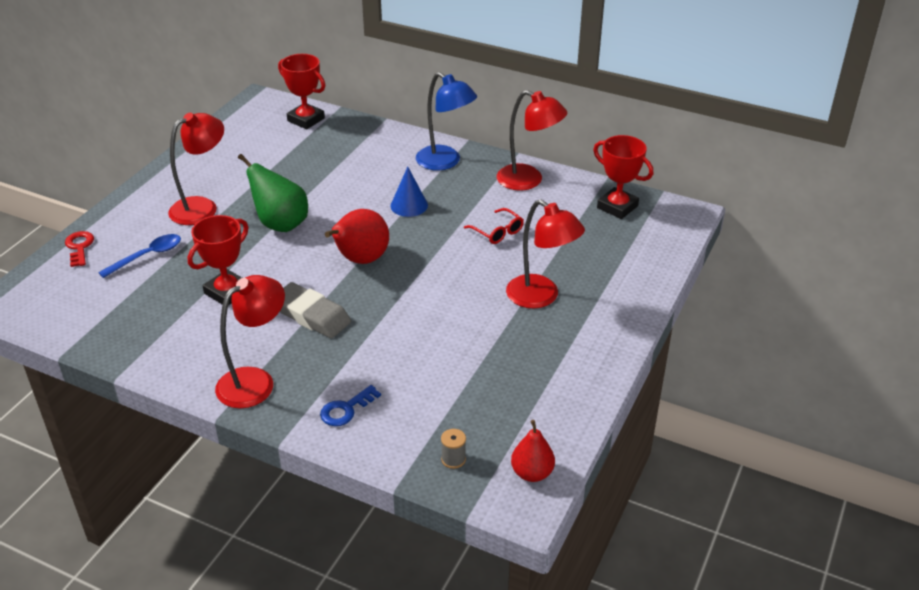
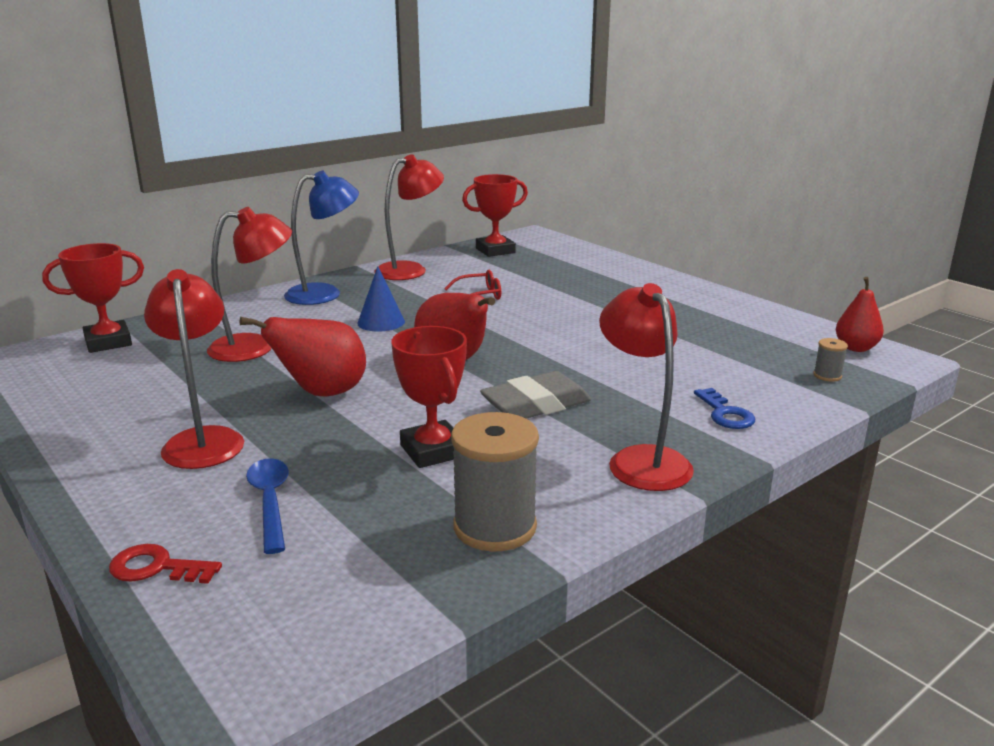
camera: 65 degrees left, 15 degrees down
green pear [238,154,308,232] -> red pear [240,317,366,397]
red lamp [506,199,585,308] -> red lamp moved to [207,207,292,362]
none -> grey spool [451,412,539,552]

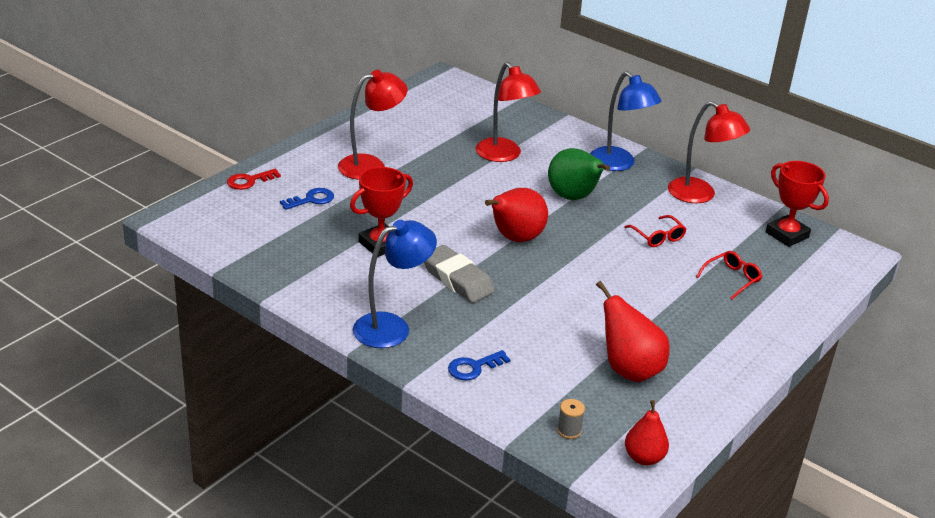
camera: 75 degrees right, 10 degrees up
red trophy [42,243,144,353] -> none
red key [109,544,222,584] -> red key turned 120 degrees counterclockwise [227,169,281,190]
red pear [240,317,366,397] -> red pear moved to [596,281,670,382]
blue spoon [246,458,289,554] -> blue key [280,188,334,210]
blue cone [357,266,405,331] -> green pear [548,148,610,200]
grey spool [451,412,539,552] -> none
red lamp [599,283,694,491] -> blue lamp [353,220,437,348]
none -> red glasses [696,251,762,300]

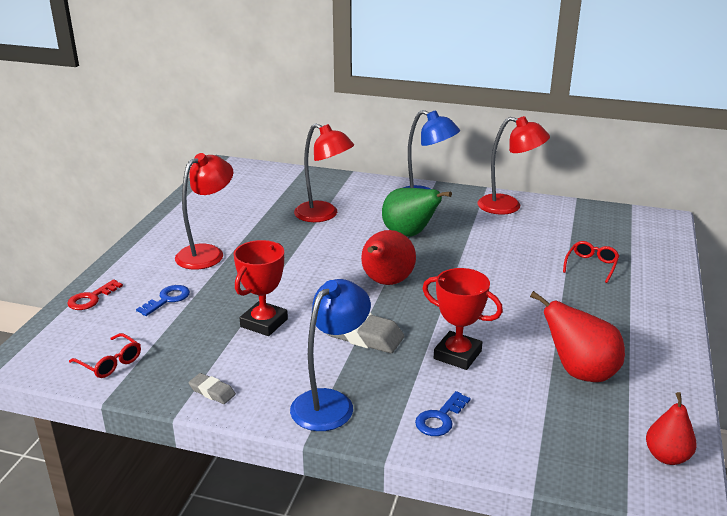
camera: 20 degrees left, 5 degrees down
grey spool [557,399,585,439] -> none
red glasses [625,215,686,247] -> red glasses moved to [69,333,141,378]
red trophy [766,161,829,247] -> red trophy moved to [422,268,503,370]
none -> grey eraser [189,373,236,404]

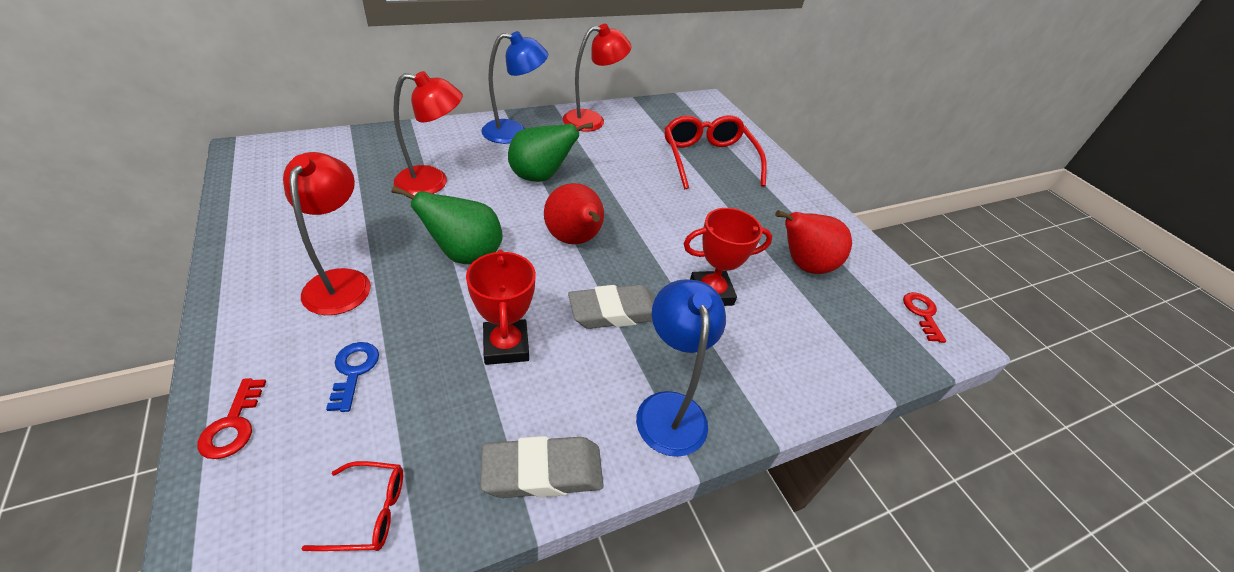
camera: 45 degrees left, 15 degrees up
grey eraser [189,373,236,404] -> grey eraser [480,436,604,498], size x1.96
blue key [415,391,470,436] -> none
red glasses [563,241,619,283] -> red glasses [664,115,767,189], size x2.09
red pear [646,392,697,465] -> red key [903,292,946,343]
none -> green pear [392,186,503,264]

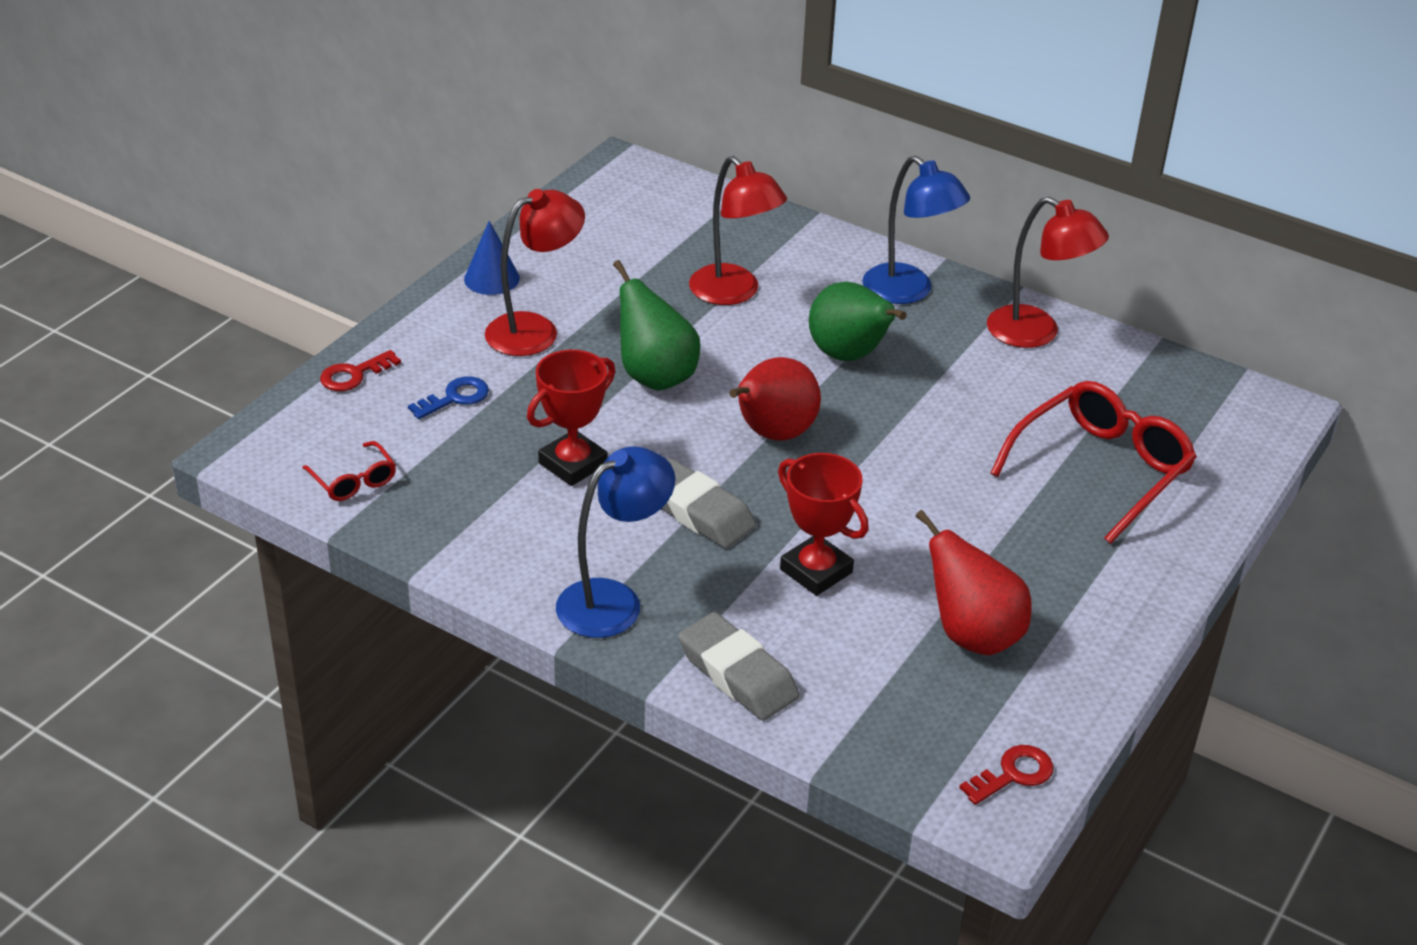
camera: 60 degrees right, 5 degrees down
grey eraser [480,436,604,498] -> grey eraser moved to [678,612,800,721]
none -> blue cone [464,221,520,295]

